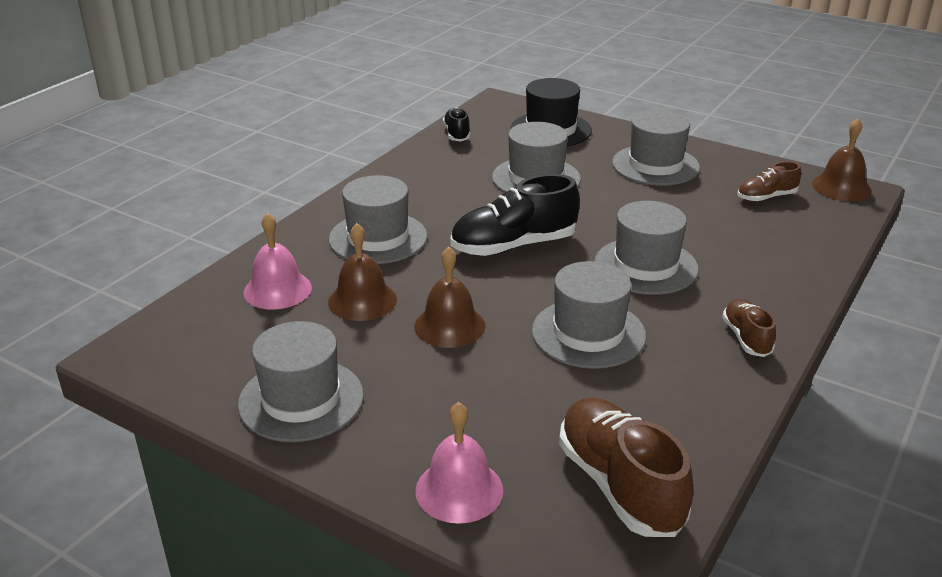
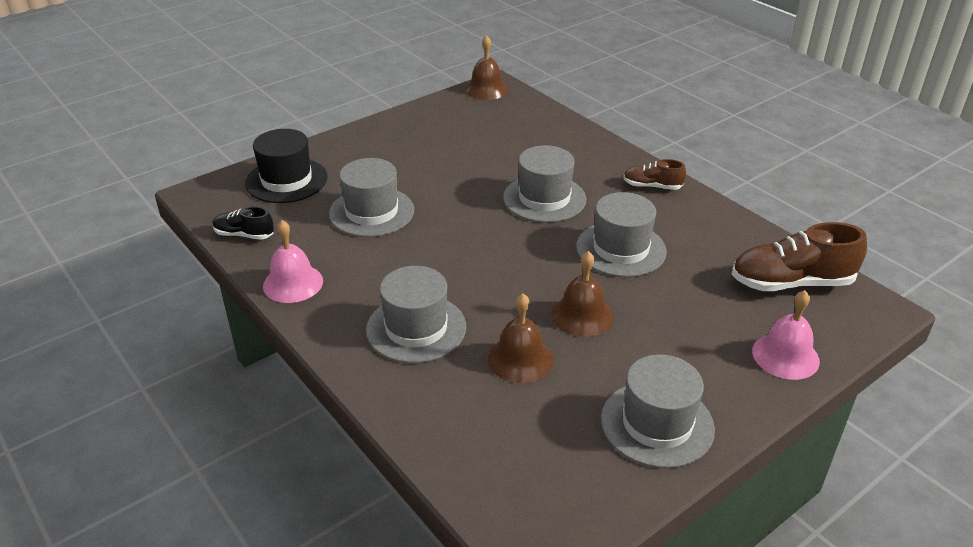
camera: 70 degrees left, 5 degrees up
pink bell [244,213,312,310] -> pink bell moved to [263,220,323,303]
black shoe [450,174,580,256] -> none
grey hat [612,110,700,186] -> none
brown shoe [737,161,801,202] -> none

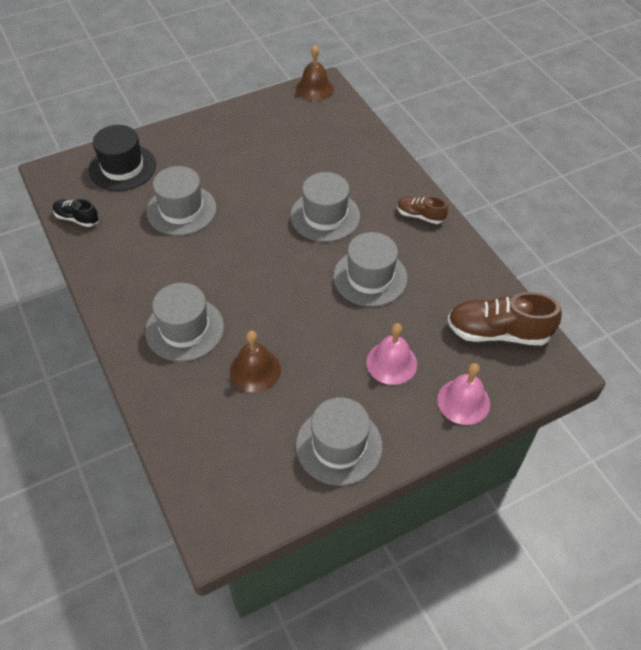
camera: 10 degrees right, 15 degrees up
pink bell [263,220,323,303] -> pink bell moved to [366,323,417,385]
brown bell [552,251,614,337] -> none

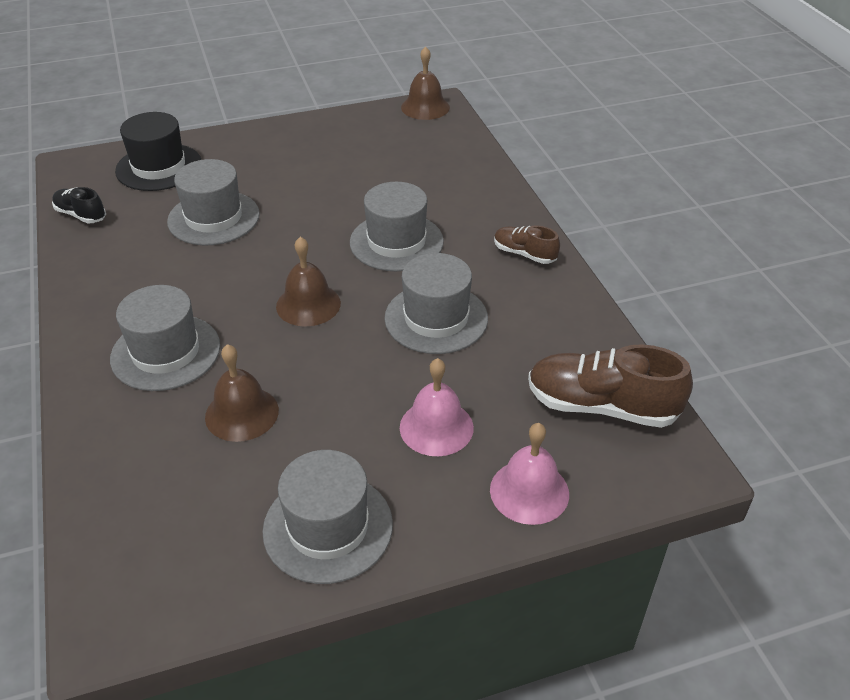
camera: 10 degrees right, 10 degrees down
none -> brown bell [276,237,341,326]

